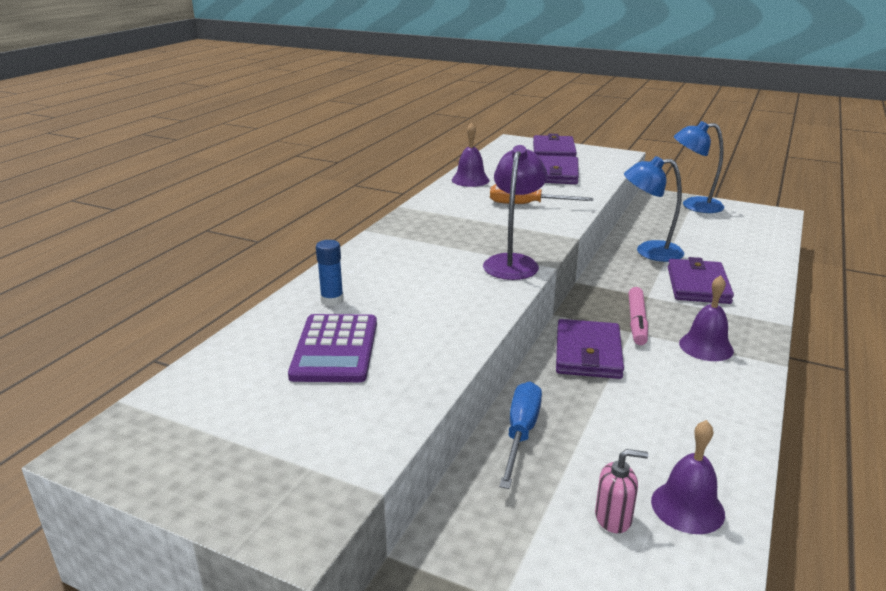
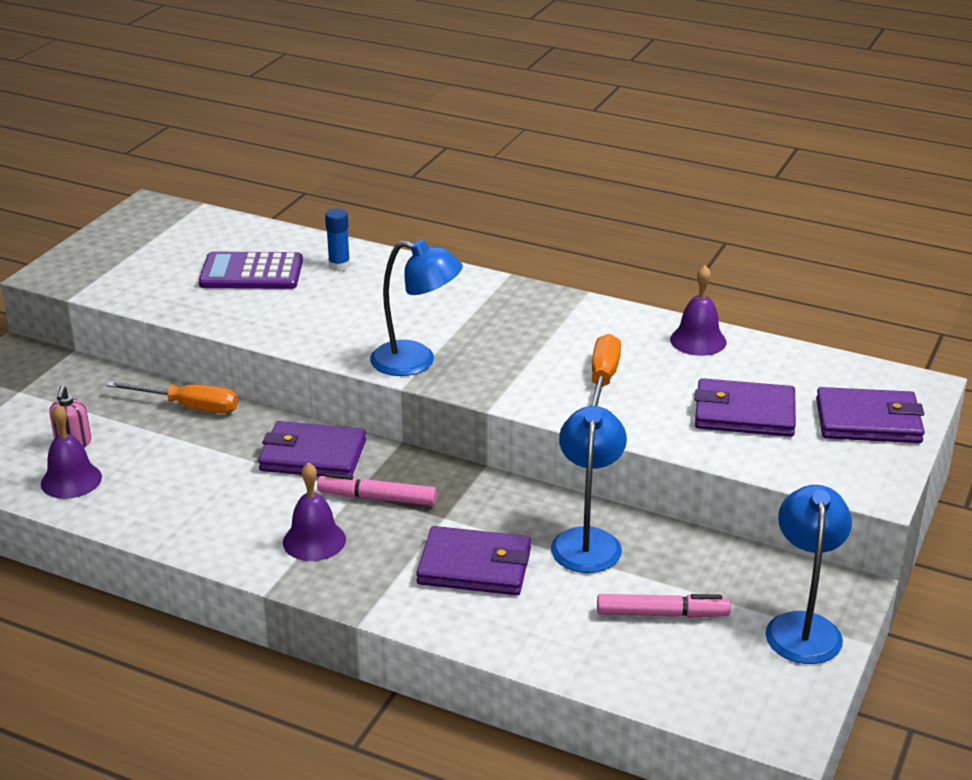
camera: 90 degrees right, 5 degrees up
purple lamp [483,145,547,280] -> blue lamp [370,239,463,376]
blue screwdriver [499,381,542,489] -> orange screwdriver [106,381,238,413]
none -> pink marker [597,594,731,618]

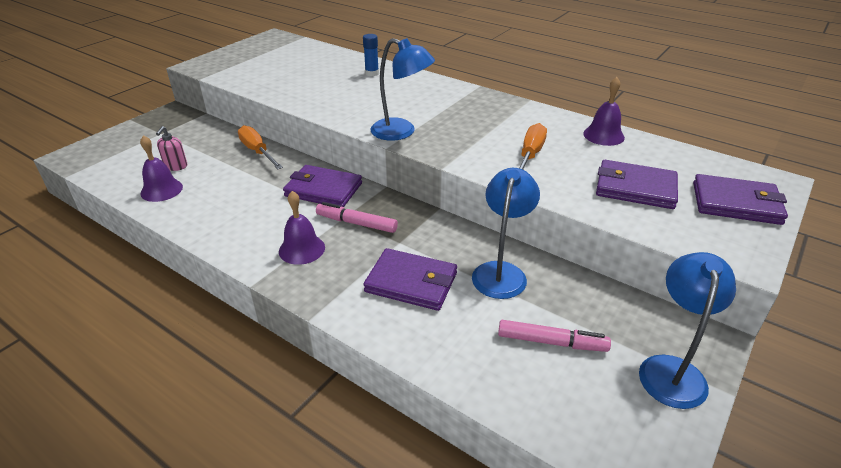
camera: 10 degrees right, 5 degrees up
orange screwdriver [106,381,238,413] -> orange screwdriver turned 150 degrees counterclockwise [238,125,283,169]
purple calculator [199,252,303,289] -> none

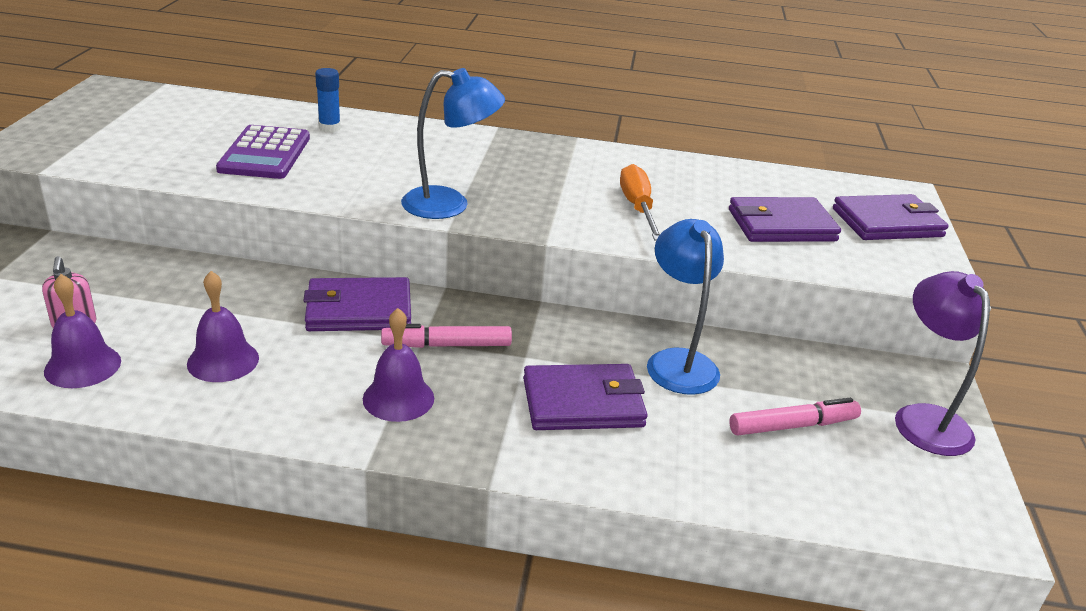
camera: 30 degrees left, 5 degrees down
orange screwdriver [238,125,283,169] -> none
purple bell [583,77,625,146] -> purple bell moved to [187,271,259,382]
blue lamp [639,252,736,409] -> purple lamp [895,271,990,456]
none -> purple calculator [216,125,310,179]

